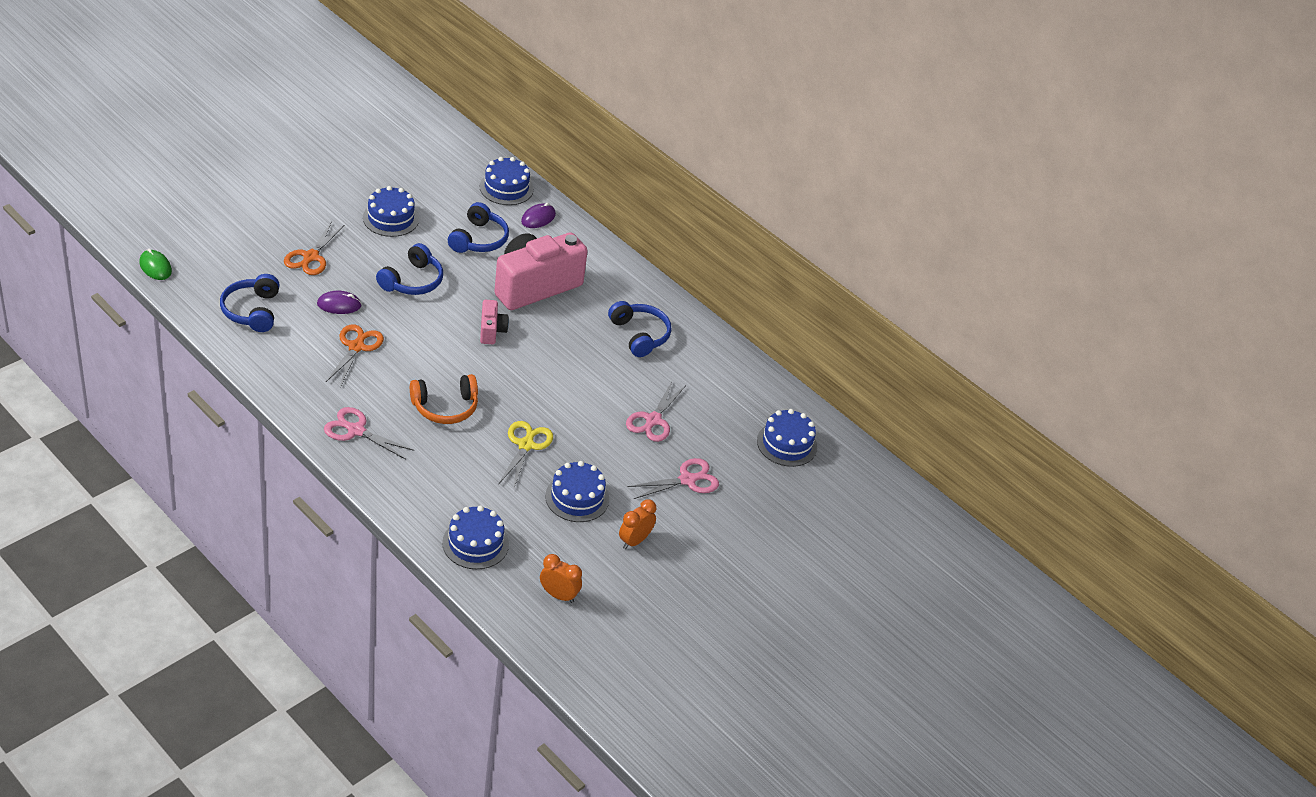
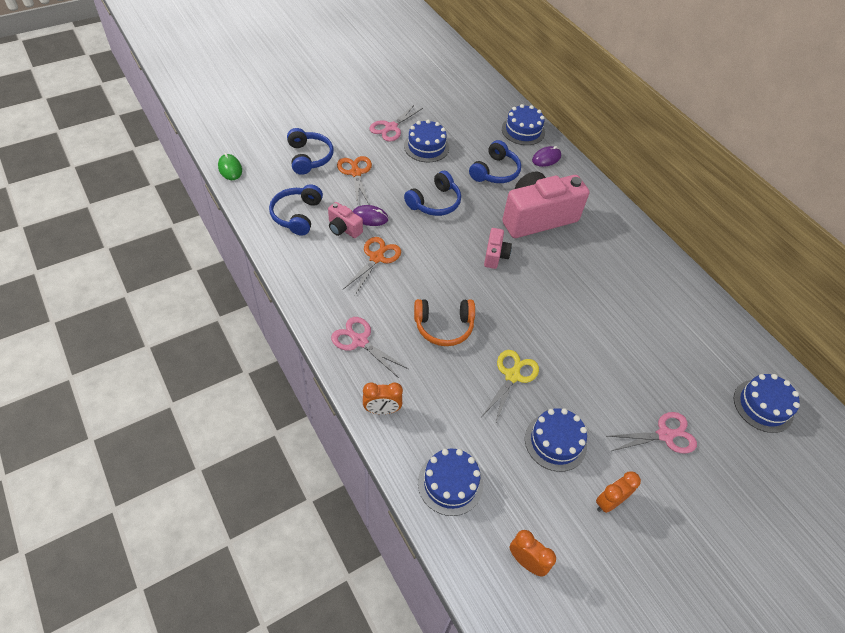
camera: 15 degrees right, 10 degrees up
orange scissors [284,221,344,275] -> orange scissors turned 135 degrees clockwise [337,156,372,204]
blue headphones [608,301,671,357] -> blue headphones moved to [287,128,333,175]
pink scissors [626,382,686,442] -> pink scissors moved to [370,104,423,141]
none -> pink camera [328,202,363,238]
none -> orange clock [363,382,403,414]

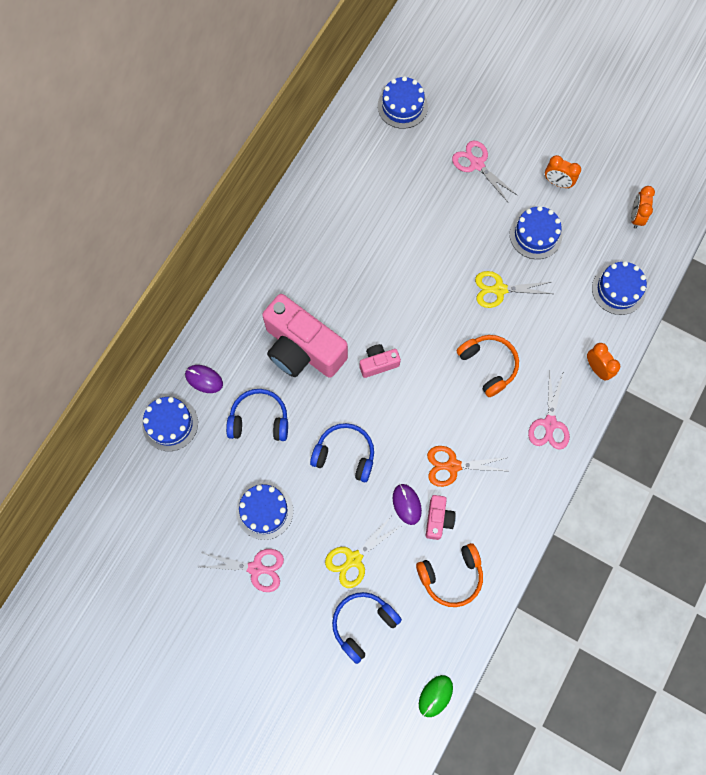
camera: 115 degrees left, 20 degrees up
blue headphones [269,184,323,236] -> orange headphones [416,543,483,607]
orange scissors [337,156,372,204] -> yellow scissors [325,518,401,588]

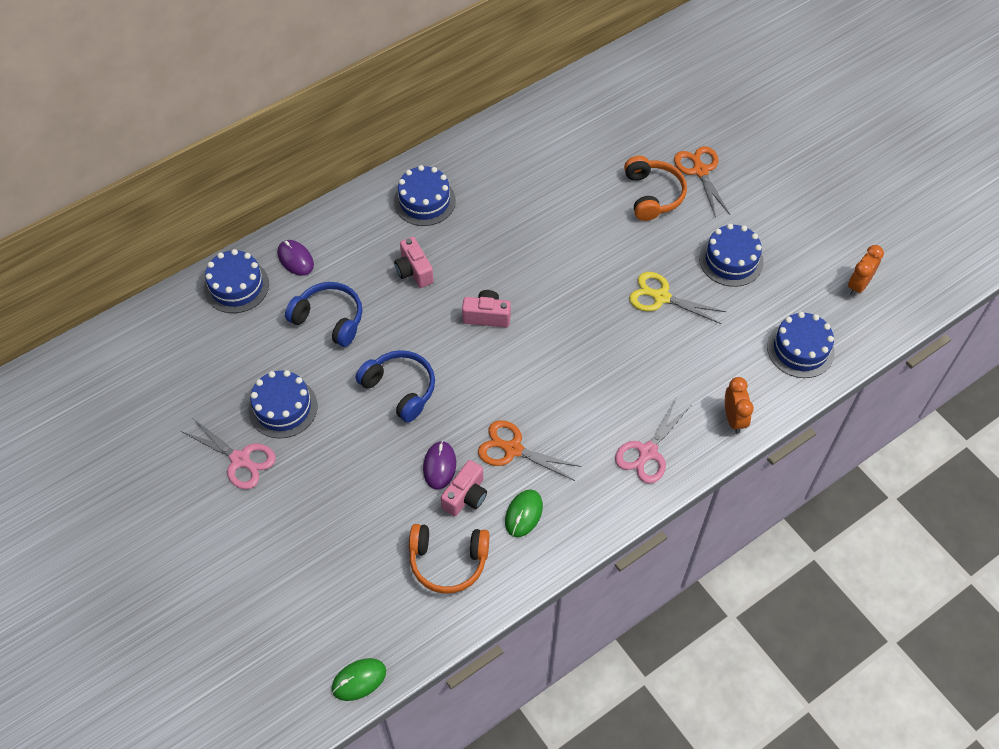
camera: 25 degrees right, 15 degrees down
pink camera [262,294,348,378] -> pink camera [394,237,434,288], size x0.46
yellow scissors [325,518,401,588] -> none
blue headphones [332,592,402,664] -> none
blue cake [378,76,428,129] -> blue cake moved to [394,165,456,226]
pink scissors [452,140,517,202] -> orange scissors [674,146,730,218]
orange headphones [456,335,519,397] -> orange headphones moved to [624,156,687,221]
orange clock [545,155,581,188] -> none
none -> green mouse [505,489,543,537]

